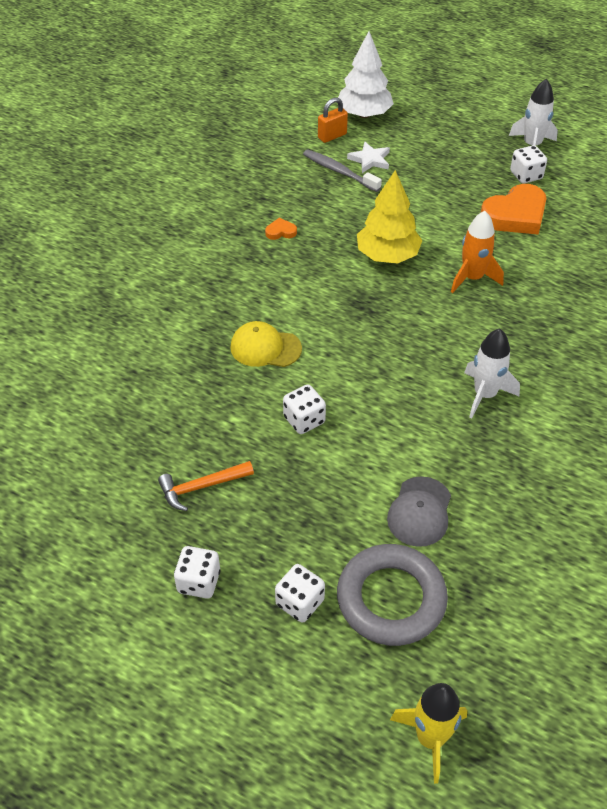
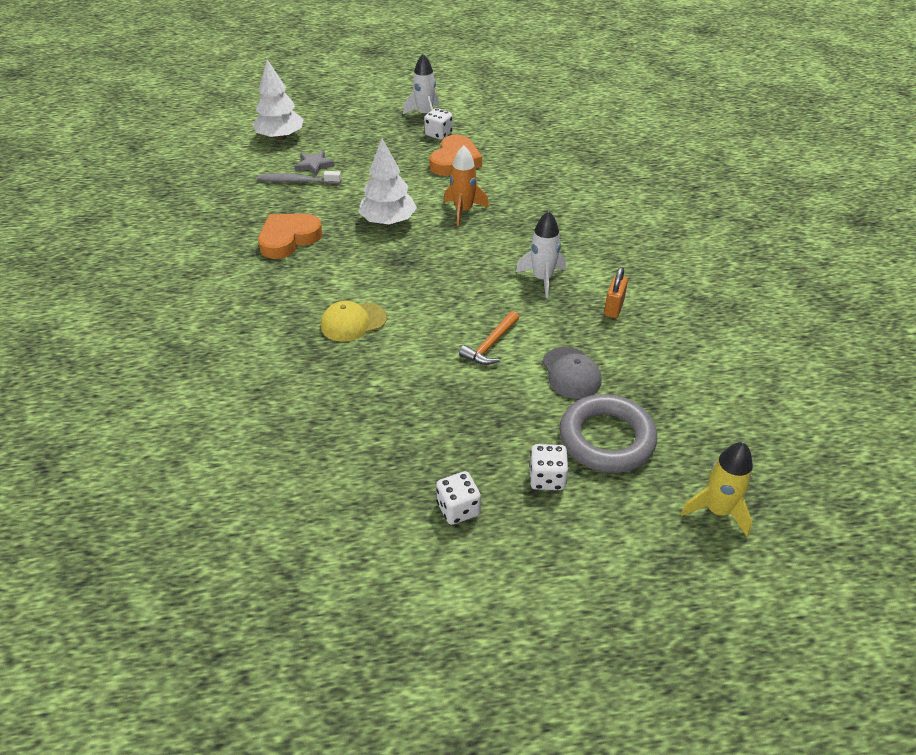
camera: 35 degrees left, 5 degrees down
orange hammer [158,461,254,511] -> orange hammer moved to [459,311,519,365]
orange heart [265,218,297,240] -> orange heart [258,214,323,259], size x2.30
white dice [283,384,326,434] -> none
orange padlock [318,97,348,143] -> orange padlock moved to [604,267,628,318]
white star [347,141,390,173] -> grey star [294,151,335,176]
yellow tree [357,170,423,263] -> white tree [358,139,417,225]

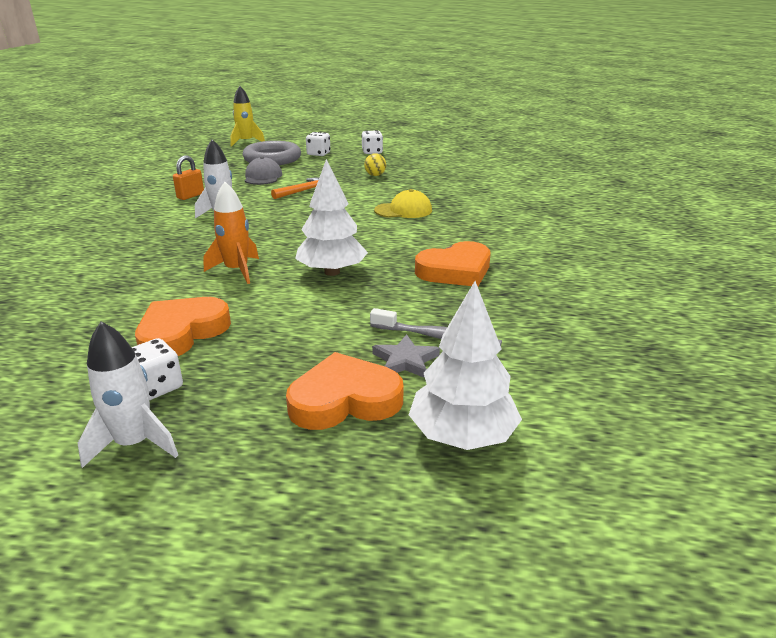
camera: 165 degrees left, 15 degrees down
none -> orange heart [286,352,404,430]
none -> yellow ball [364,153,386,176]

